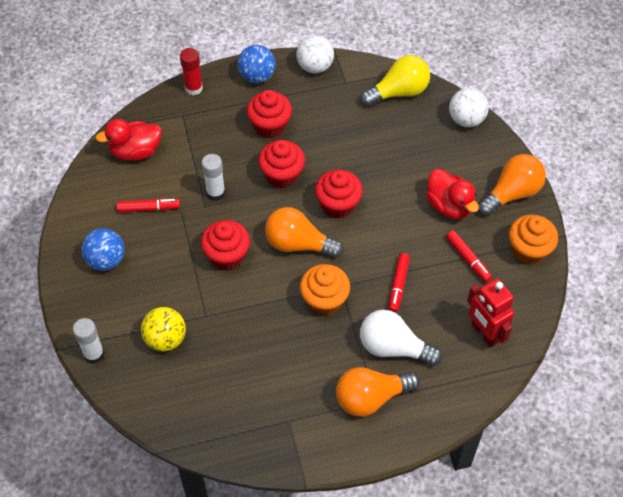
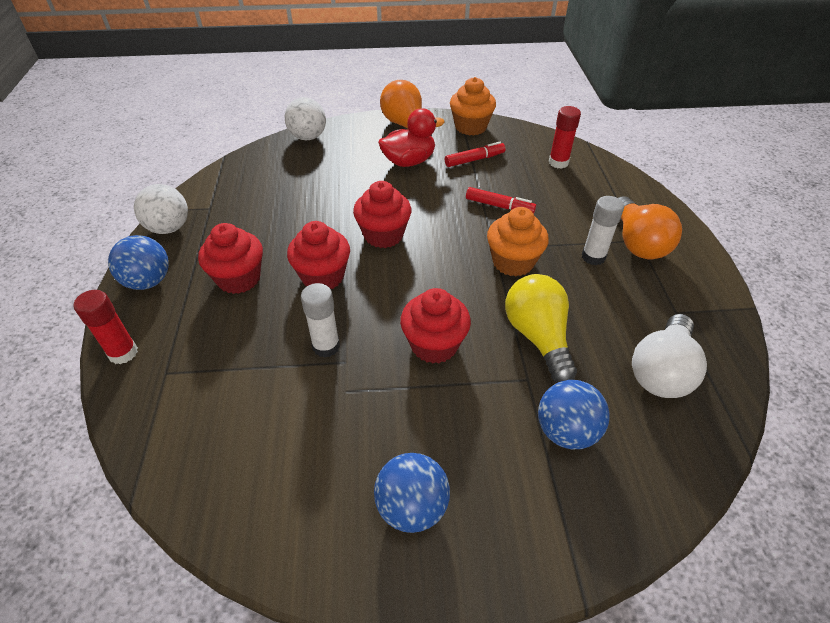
camera: 80 degrees left, 10 degrees down
white glue stick [73,318,105,364] -> white glue stick moved to [582,196,624,265]
red duck [95,119,162,161] -> none
red marker [117,199,180,212] -> none
yellow ball [141,307,186,352] -> blue ball [538,380,610,449]
orange light bulb [265,207,344,258] -> none
yellow light bulb [360,55,430,107] -> yellow light bulb moved to [505,274,577,382]
white light bulb [360,310,442,366] -> white light bulb moved to [632,314,707,398]
red robot [467,278,514,347] -> red glue stick [549,106,581,169]

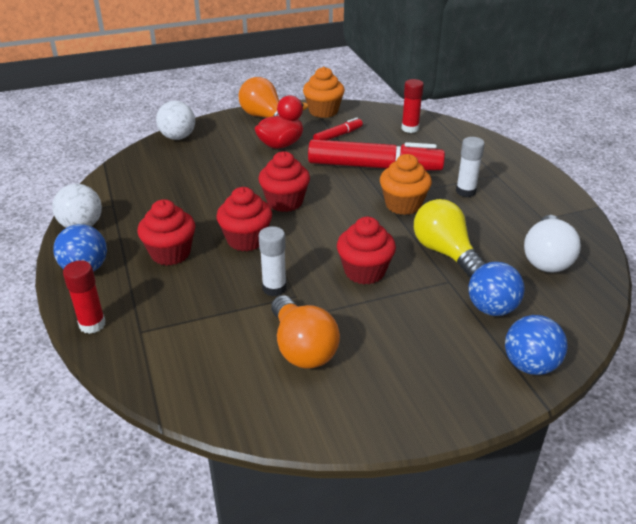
camera: 15 degrees left, 10 degrees down
blue ball [374,453,450,533] -> blue ball moved to [505,315,567,375]
red marker [466,187,536,213] -> red marker [308,139,445,171], size x2.16
orange light bulb [619,196,682,259] -> orange light bulb moved to [271,295,340,369]

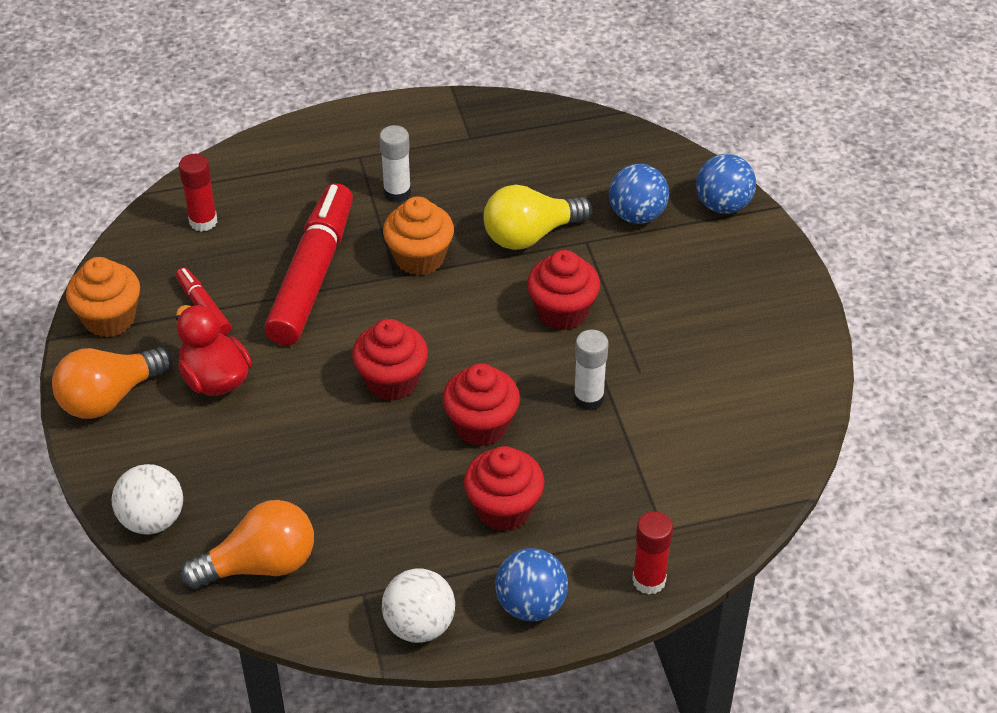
camera: 85 degrees left, 10 degrees up
orange light bulb [271,295,340,369] -> orange light bulb moved to [180,500,314,589]
white light bulb [524,215,581,273] -> none

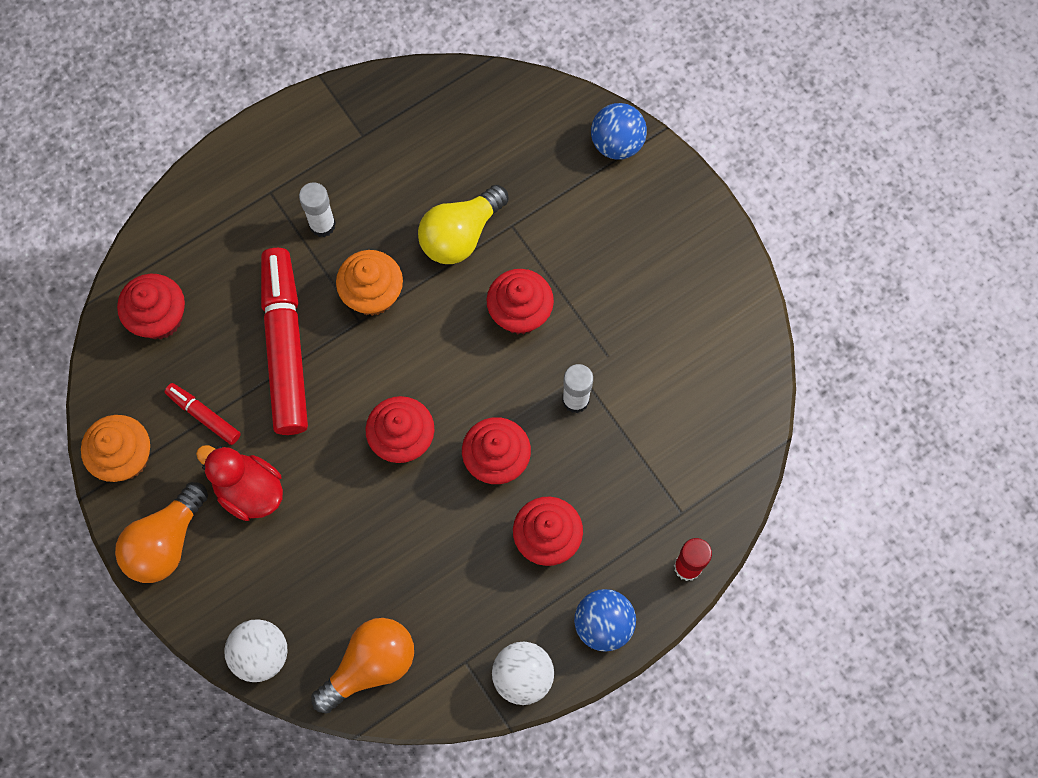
camera: 20 degrees left, 25 degrees up
red glue stick [179,154,217,232] -> red cupcake [117,274,185,339]
blue ball [609,164,669,224] -> none

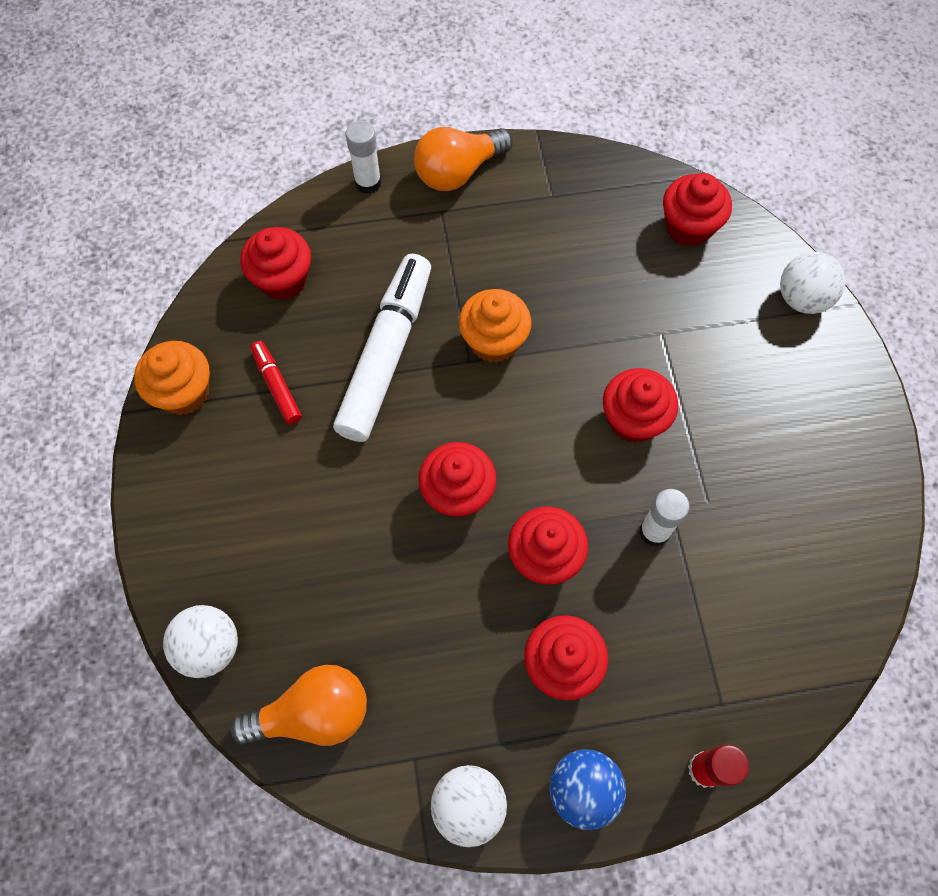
camera: 25 degrees right, 5 degrees down
orange light bulb [115,482,208,583] -> orange light bulb moved to [414,127,513,191]
red duck [196,445,283,521] -> none
red marker [261,248,308,435] -> white marker [333,254,431,442]
white glue stick [299,182,336,237] -> white glue stick moved to [346,121,381,194]
yellow light bulb [418,185,509,264] -> none
blue ball [591,103,647,160] -> white ball [780,252,846,314]
none -> red cupcake [663,173,732,247]

